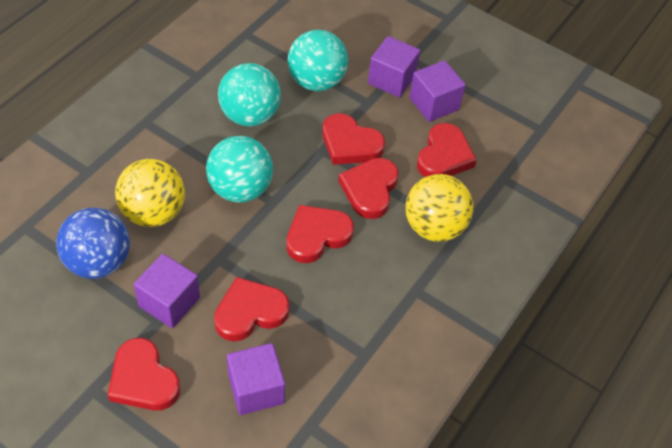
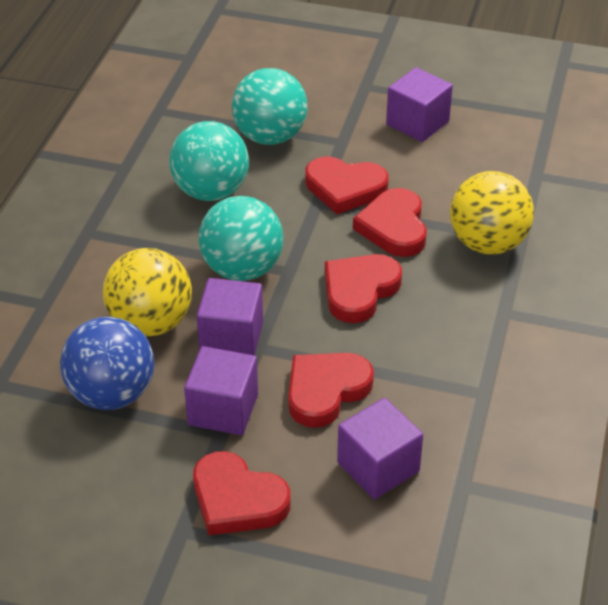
camera: 15 degrees left, 10 degrees down
purple cube [368,36,420,97] -> purple cube moved to [197,278,263,356]
red heart [417,123,477,177] -> none

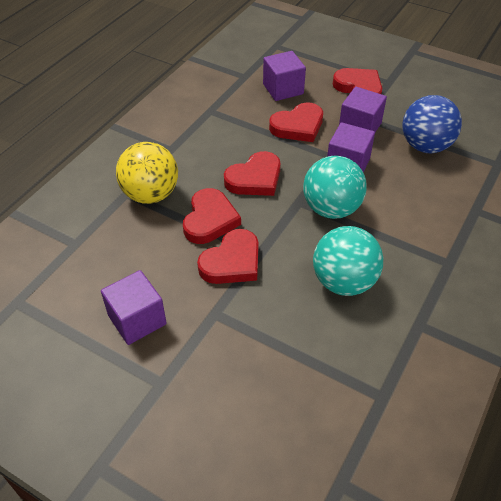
camera: 165 degrees left, 5 degrees up
yellow ball [103,248,192,336] -> none
turquoise ball [232,68,308,145] -> none
red heart [305,157,388,214] -> red heart turned 105 degrees clockwise [197,229,258,284]

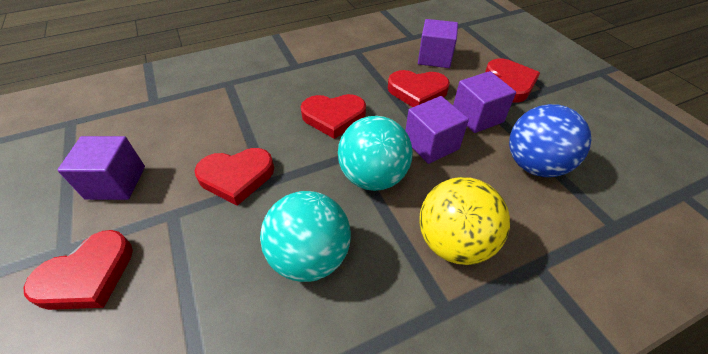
camera: 35 degrees right, 0 degrees up
yellow ball [116,142,178,204] -> yellow ball moved to [419,177,510,265]
red heart [183,188,241,244] -> red heart moved to [24,230,133,310]

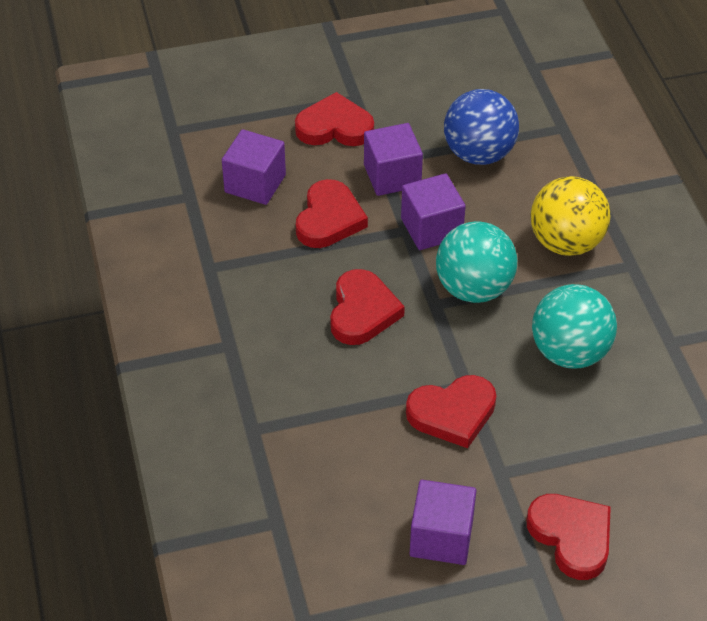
camera: 80 degrees left, 0 degrees up
red heart [194,148,274,206] -> red heart turned 75 degrees clockwise [406,375,496,448]

